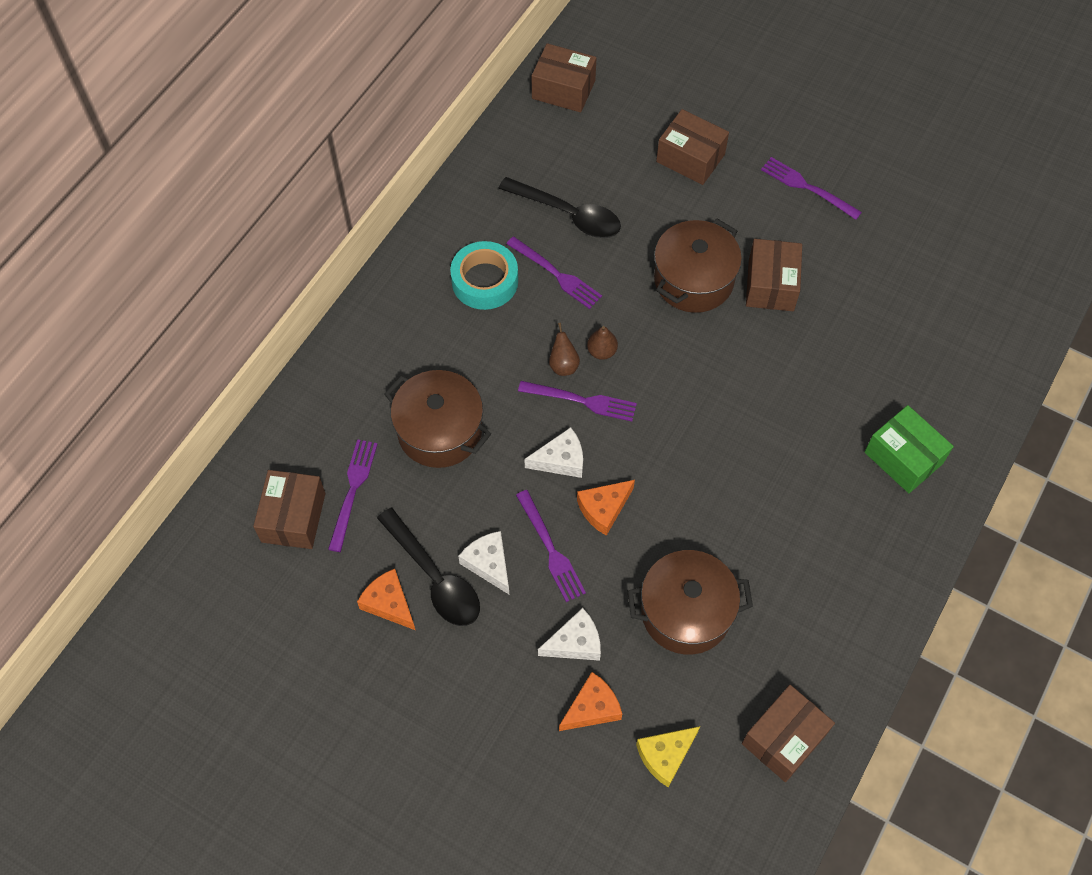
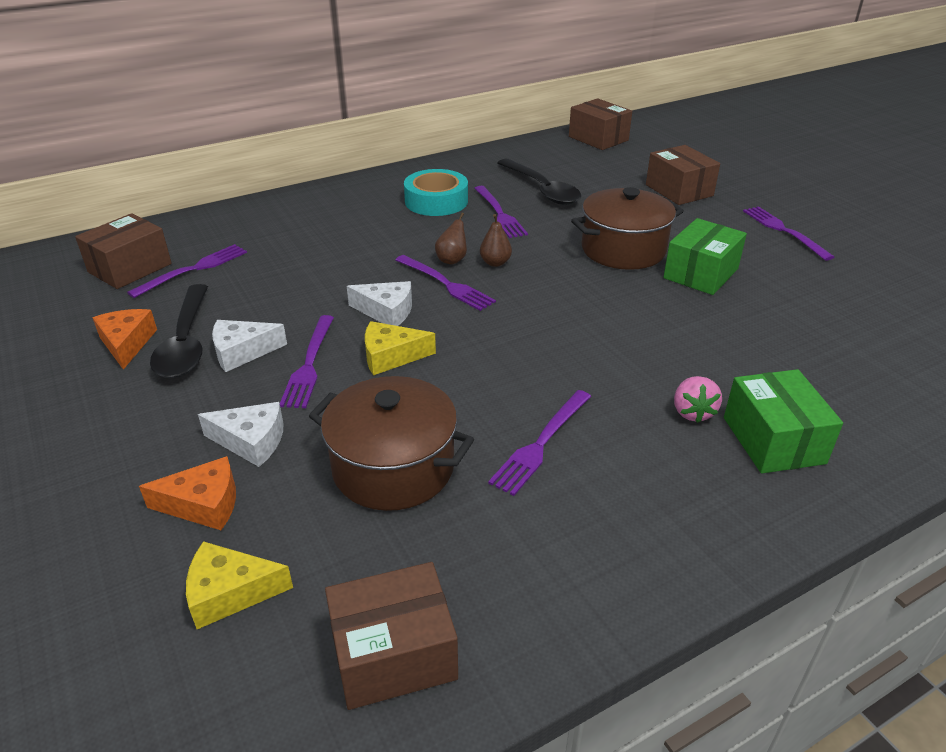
camera: 30 degrees right, 25 degrees down
brown pot [384,370,491,468] -> none
white cheese [458,531,509,594] -> white cheese turned 105 degrees counterclockwise [212,320,287,372]
orange cheese [577,480,635,536] -> yellow cheese [365,321,436,375]
brown box [746,239,802,311] -> green box [663,218,747,295]
none -> purple fork [488,390,591,496]
none -> pink strawberry [674,376,722,423]

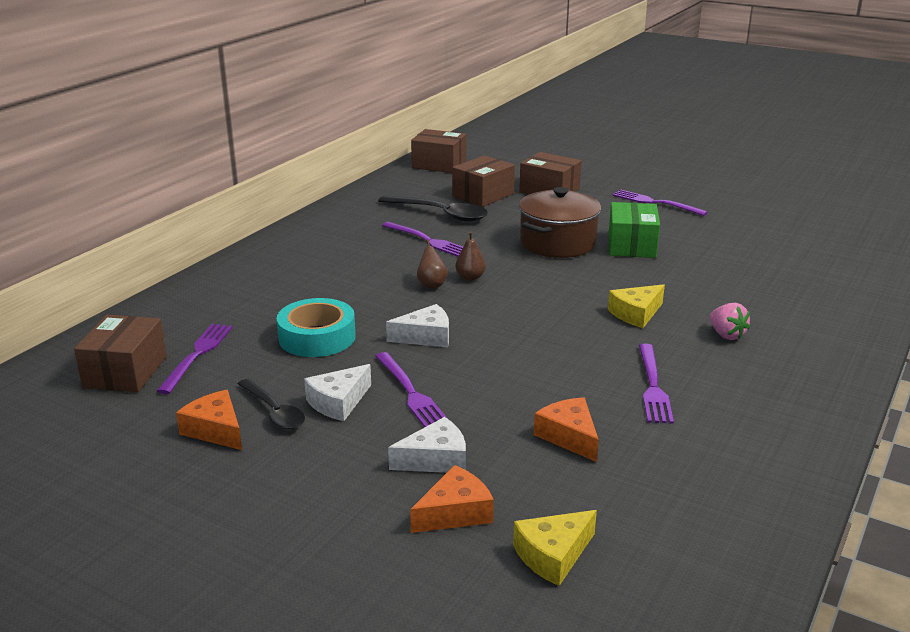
camera: 30 degrees left, 10 degrees down
black spoon [150,284,208,378] -> black spoon [238,379,305,429], size x0.64
brown pot [309,376,474,511] -> orange cheese [534,397,599,462]
brown box [325,562,458,710] -> brown box moved to [452,155,515,207]
yellow cheese [365,321,436,375] -> yellow cheese moved to [608,284,665,328]
purple fork [395,255,496,311] -> none
turquoise tape [404,169,468,216] -> turquoise tape moved to [277,298,356,357]
green box [724,369,843,473] -> none

